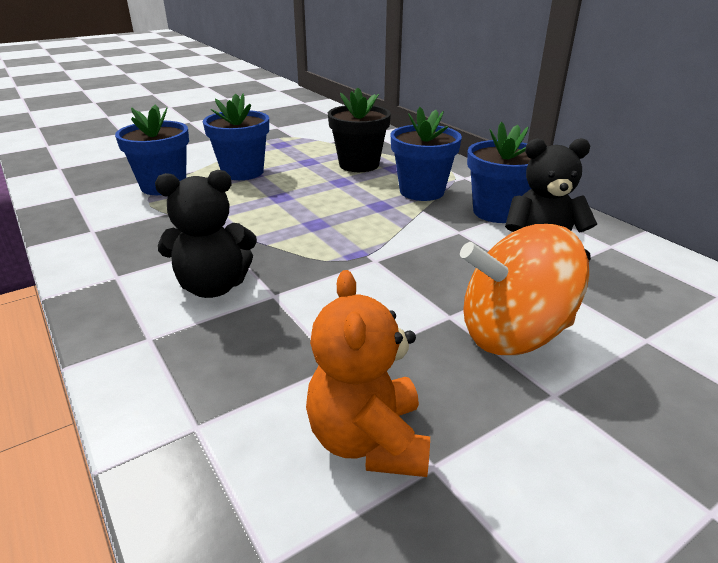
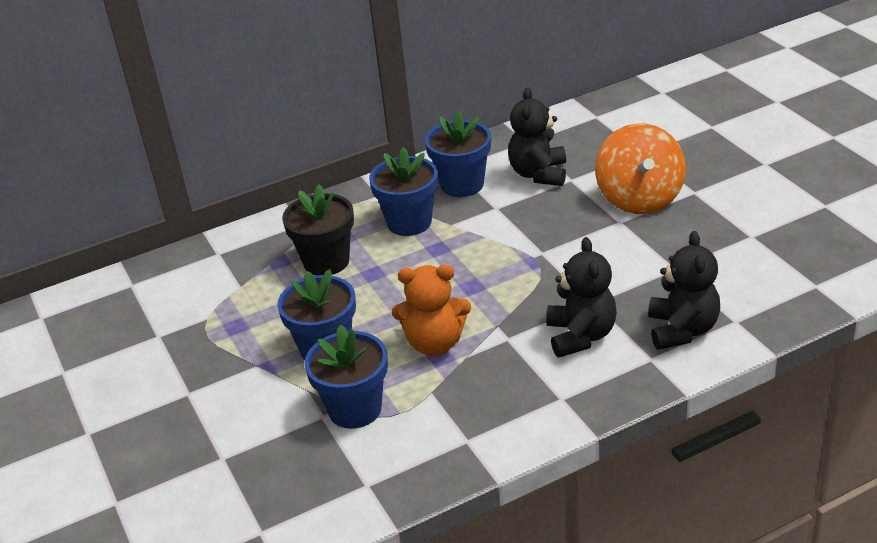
camera: 80 degrees left, 5 degrees up
orange teddy bear [306,270,430,477] -> orange teddy bear moved to [392,265,471,356]
none -> black teddy bear [648,231,720,350]

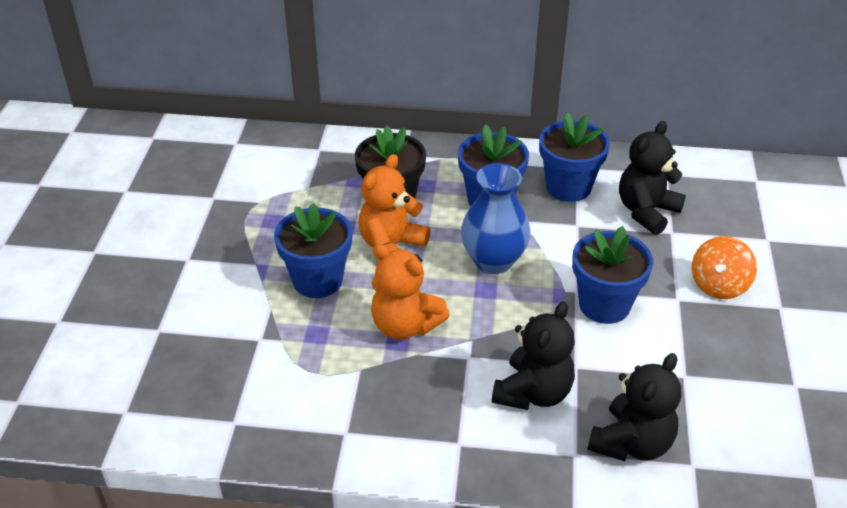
camera: 30 degrees right, 5 degrees up
blue flower pot [304,324,388,429] -> blue flower pot moved to [572,226,653,324]
orange spinning top [595,124,686,214] -> orange spinning top [692,236,757,299], size x0.62
none -> orange teddy bear [358,154,430,252]
none -> blue vase [461,163,530,274]

